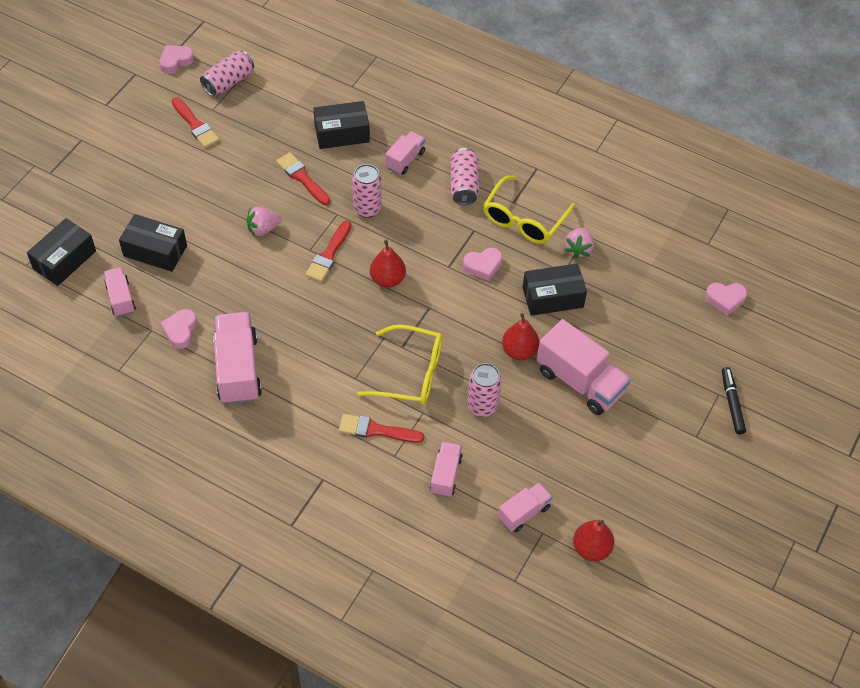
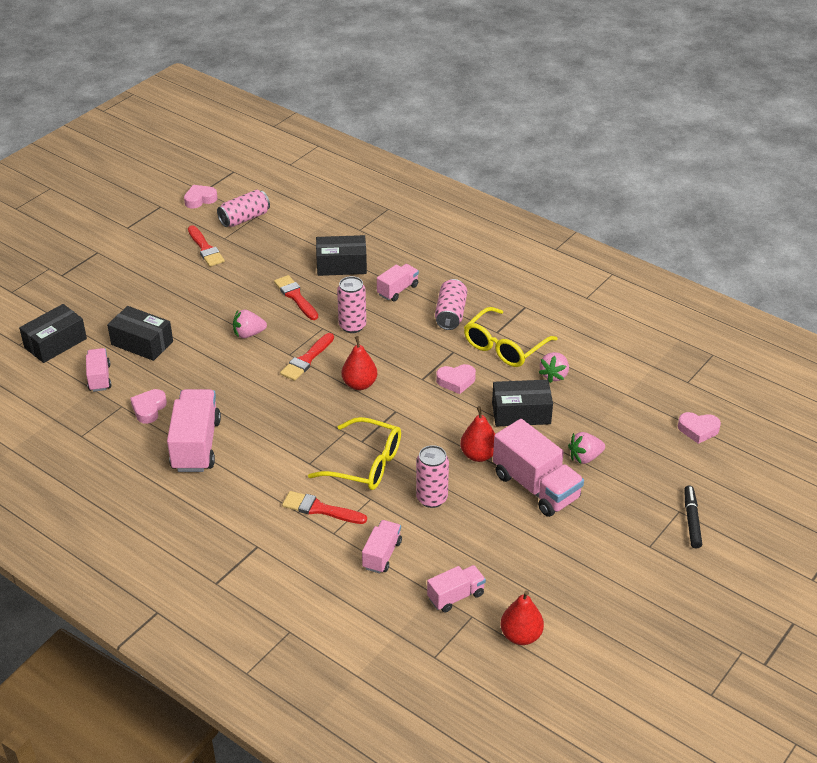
camera: 10 degrees right, 15 degrees down
none -> pink strawberry [568,432,605,464]

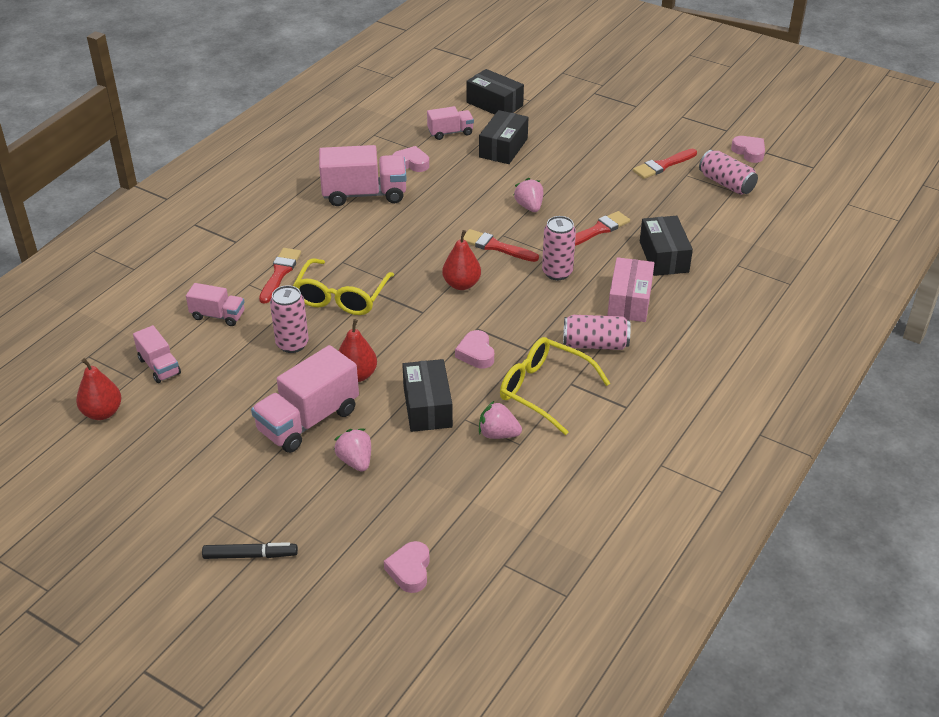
camera: 85 degrees right, 0 degrees up
pink truck [377,264,419,301] -> pink box [607,257,654,322]

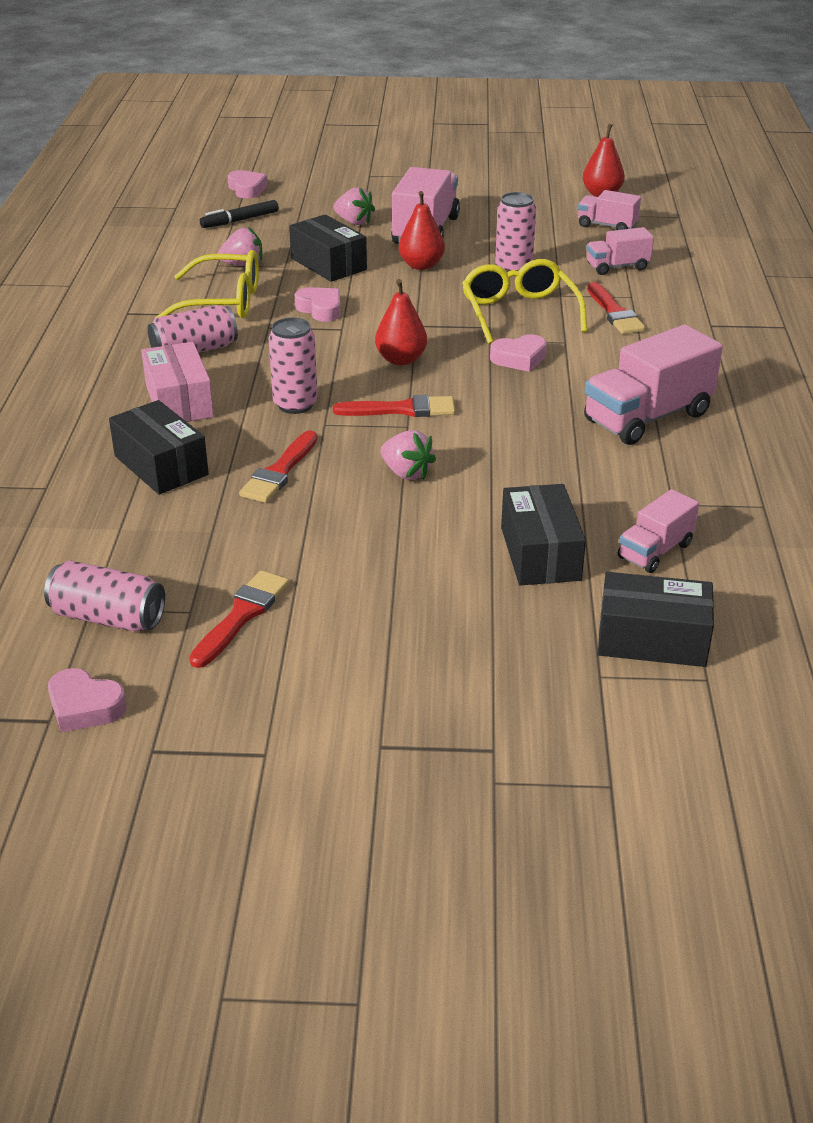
camera: 150 degrees right, 5 degrees down
black marker [202,542,298,559] -> black marker moved to [200,200,279,228]
pink heart [392,146,429,172] -> pink heart moved to [490,334,547,372]

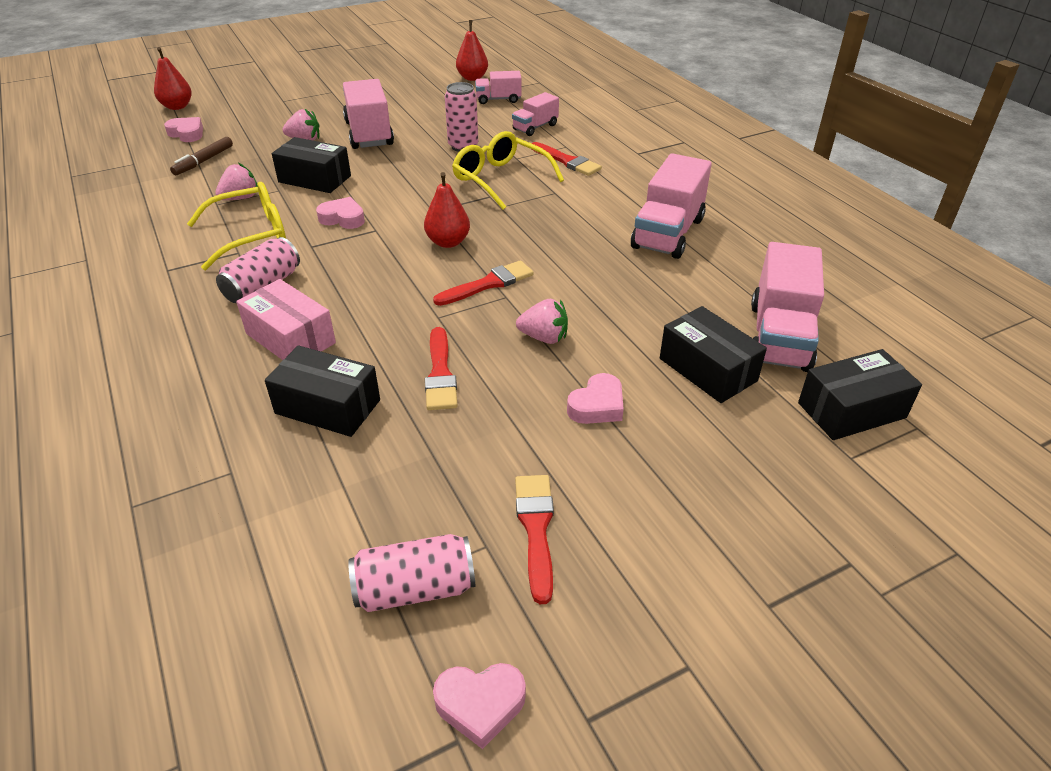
camera: 30 degrees left, 5 degrees up
black marker [200,200,279,228] -> brown marker [170,137,233,175]
pink can [269,317,318,414] -> none
red pear [399,191,445,270] -> red pear moved to [154,47,192,110]
pink heart [490,334,547,372] -> pink heart moved to [567,373,624,424]
pink truck [618,489,699,573] -> pink truck [751,242,824,372], size x1.79

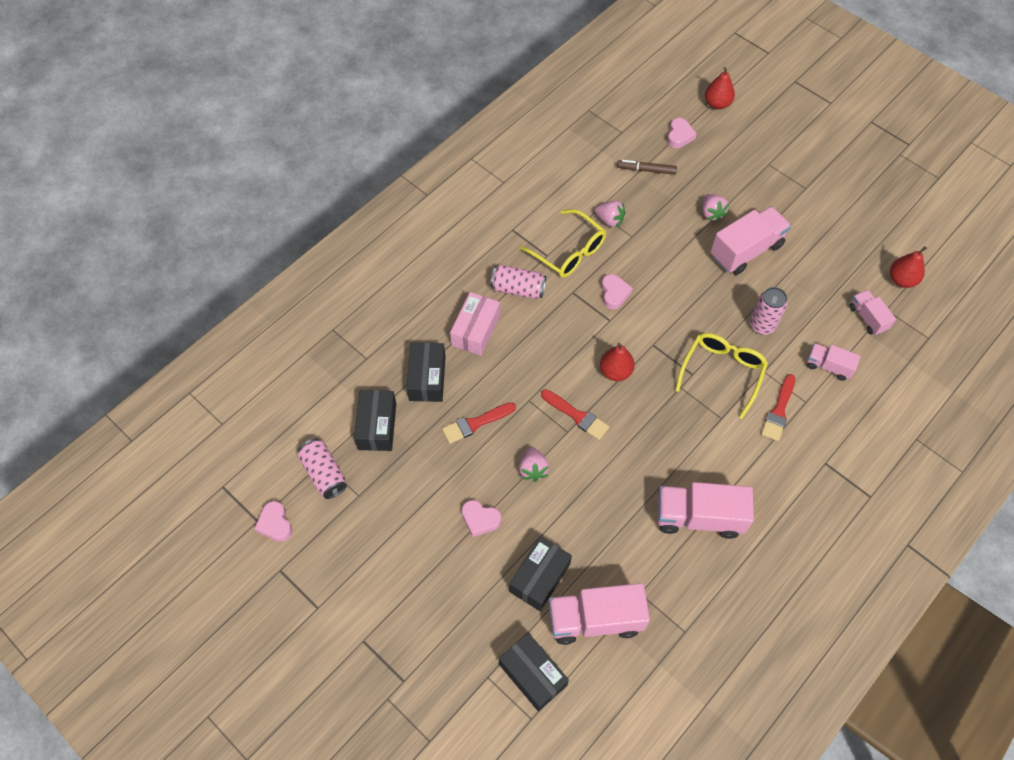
camera: 70 degrees right, 20 degrees up
black box [272,137,351,193] -> black box moved to [354,390,396,451]
red brush [515,475,554,604] -> none

